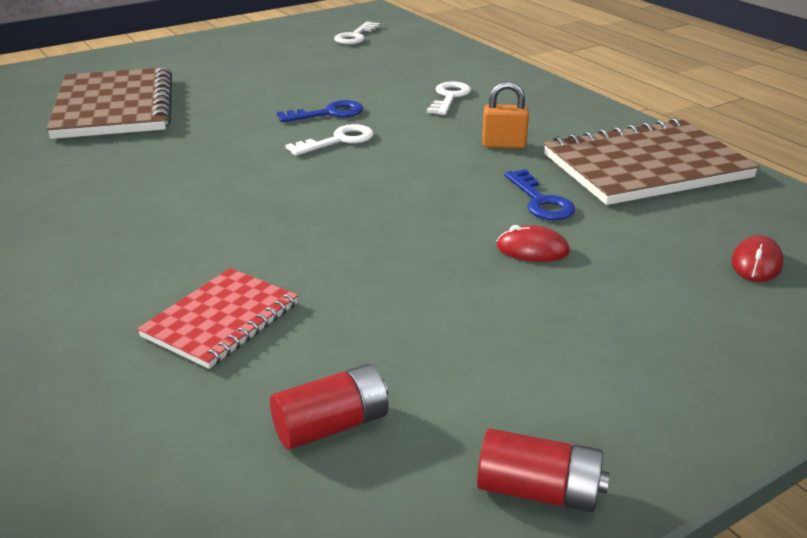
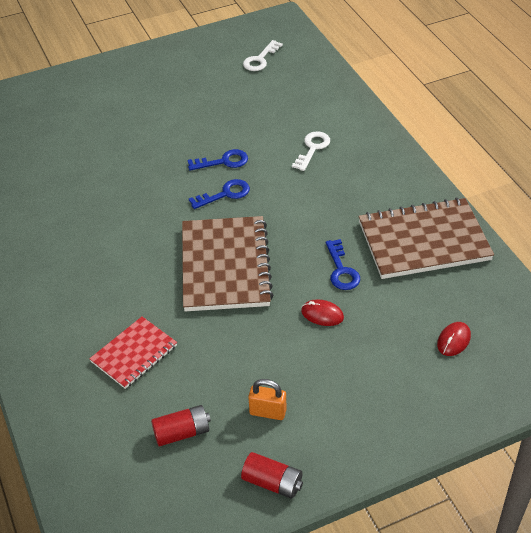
camera: 10 degrees right, 15 degrees up
brown notebook [47,67,172,139] -> brown notebook moved to [182,216,273,311]
white key [285,124,374,156] -> blue key [189,179,250,209]
orange padlock [482,81,529,148] -> orange padlock moved to [248,379,286,420]

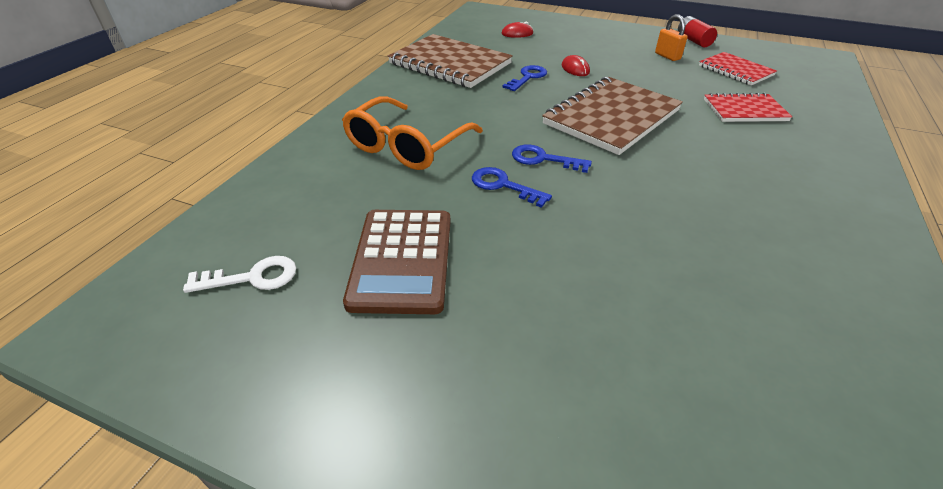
camera: 135 degrees left, 5 degrees down
red battery [151,405,211,446] -> red notebook [699,52,777,85]
white key [292,131,330,171] -> orange glasses [342,96,483,170]
none -> brown calculator [343,210,451,314]

